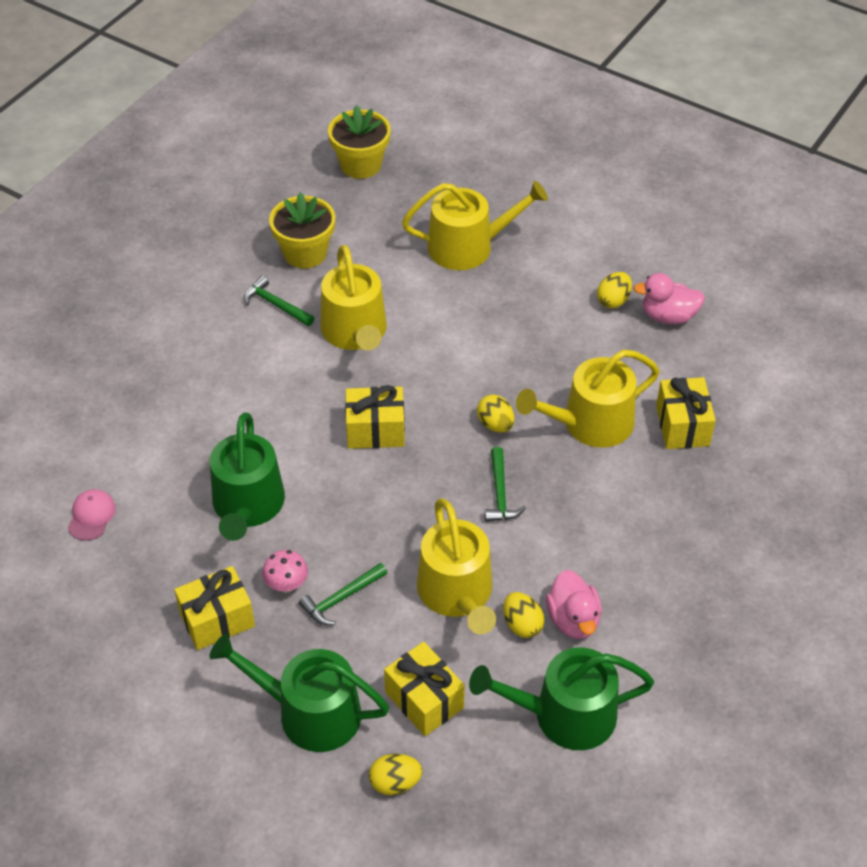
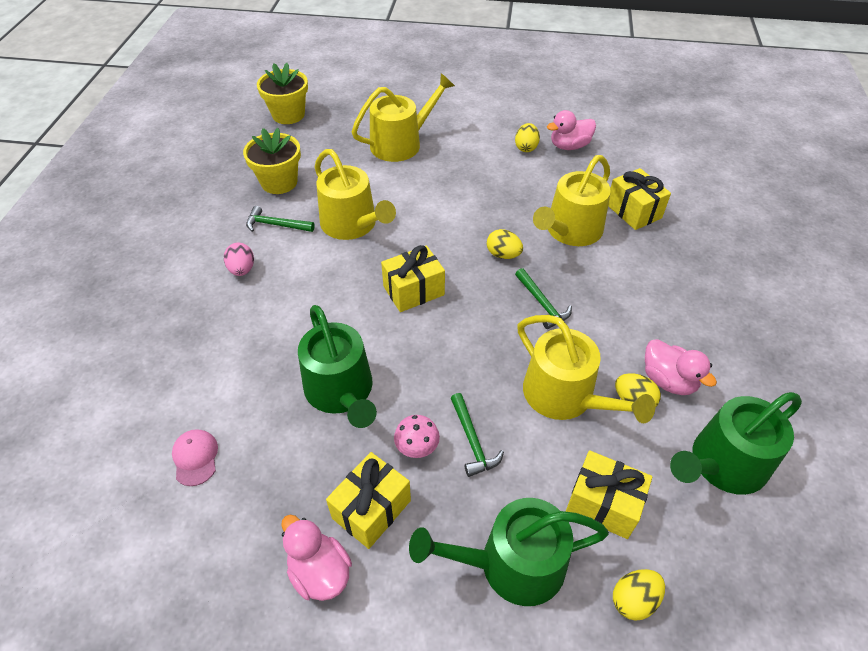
camera: 25 degrees left, 0 degrees up
green hammer [299,563,387,625] -> green hammer turned 45 degrees counterclockwise [451,393,504,477]
none -> pink egg [224,242,254,276]
none -> pink duck [281,515,352,601]

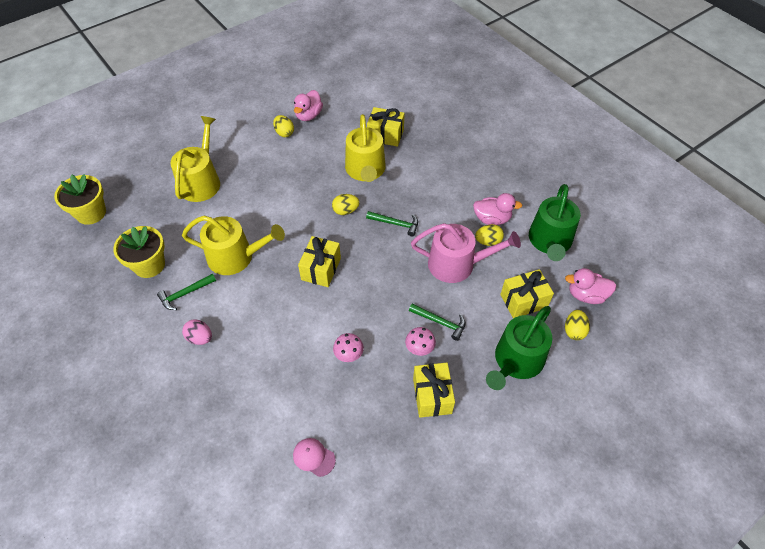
camera: 45 degrees left, 5 degrees up
pink duck [281,515,352,601] -> pink duck moved to [565,268,616,304]
green watering can [298,305,377,428] -> pink mushroom [333,333,364,362]
yellow watering can [517,315,655,423] -> pink watering can [411,223,521,283]

